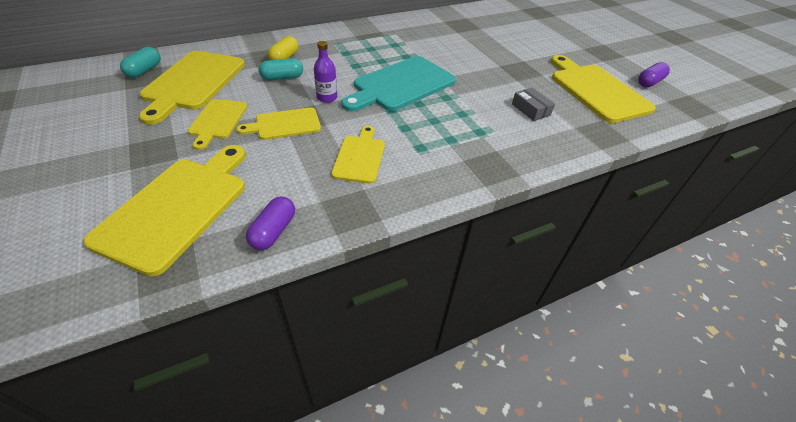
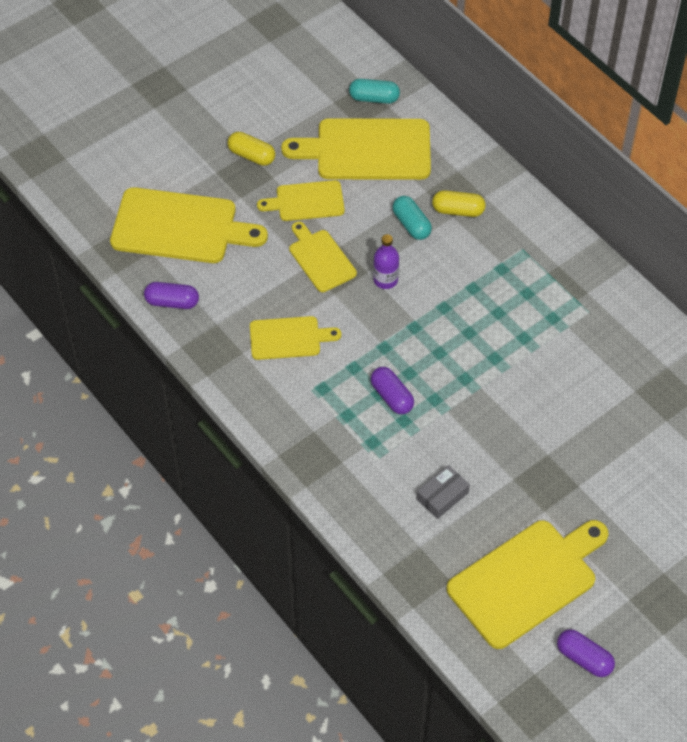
camera: 80 degrees right, 10 degrees up
turquoise cutting board [341,56,456,112] -> none
none -> yellow capsule [227,132,275,166]
none -> purple capsule [371,367,414,414]

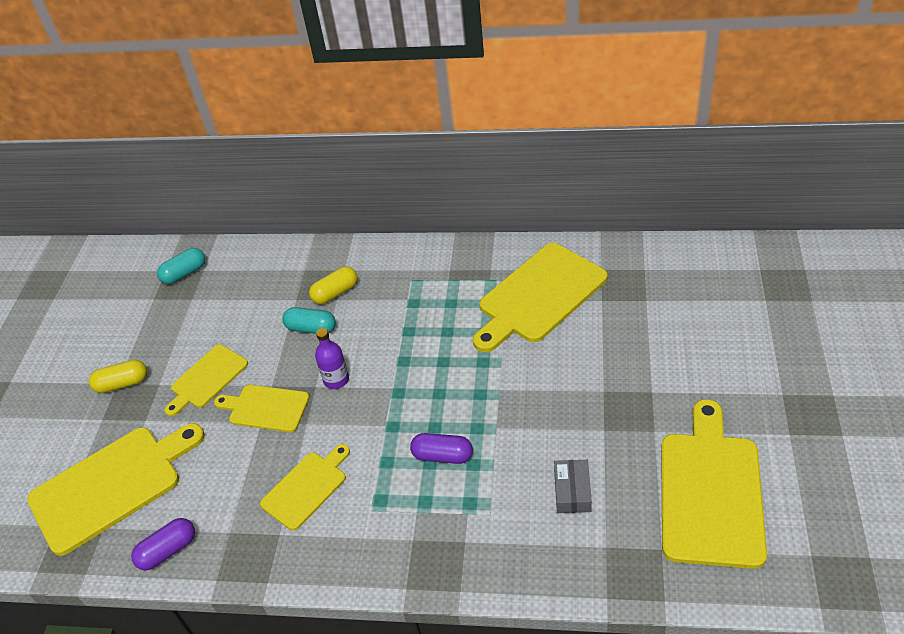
camera: 40 degrees left, 10 degrees down
yellow cutting board [281,118,431,180] -> yellow cutting board moved to [473,243,608,352]
purple capsule [557,629,615,677] -> none

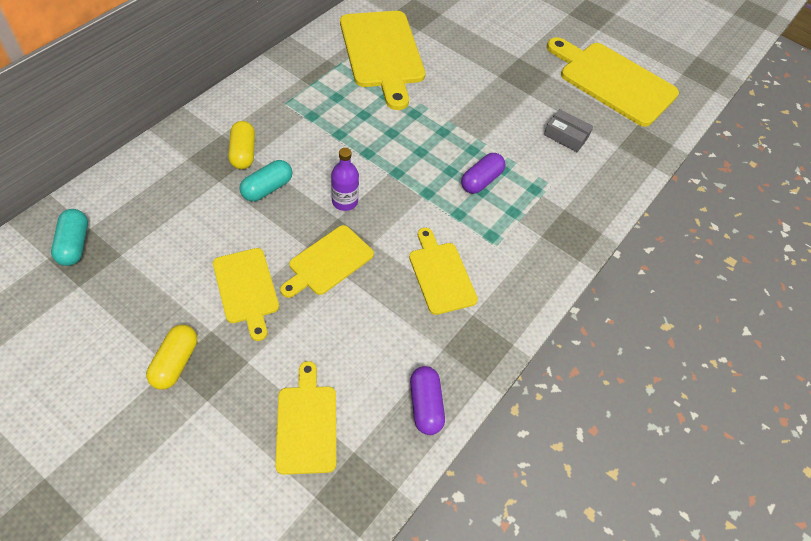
camera: 70 degrees left, 10 degrees up
yellow cutting board [27,423,205,556] -> yellow cutting board [275,361,336,475], size x0.57

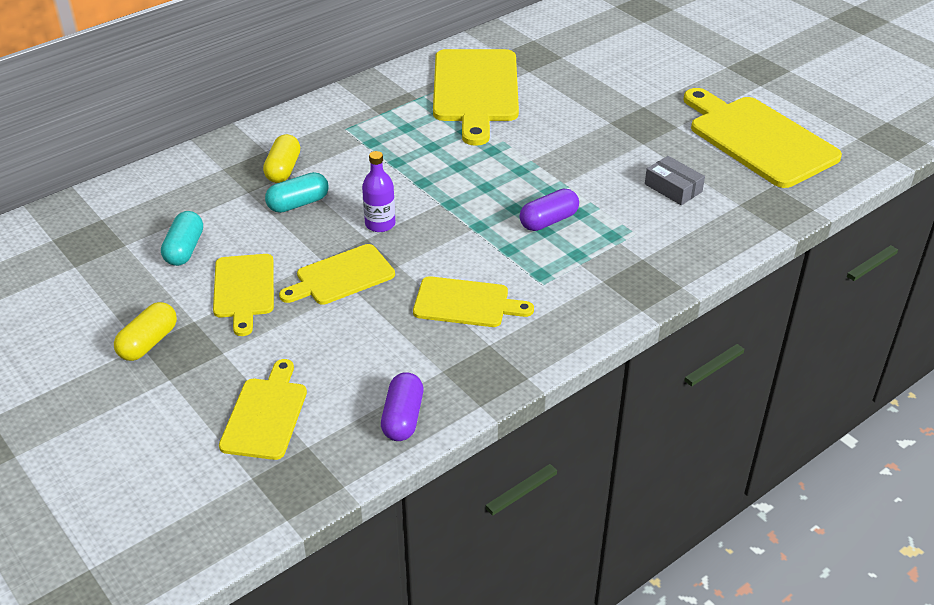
camera: 20 degrees right, 15 degrees down
turquoise capsule [51,209,88,266] -> turquoise capsule moved to [161,211,203,266]
yellow cutting board [409,228,478,315] -> yellow cutting board turned 105 degrees clockwise [413,276,534,327]

